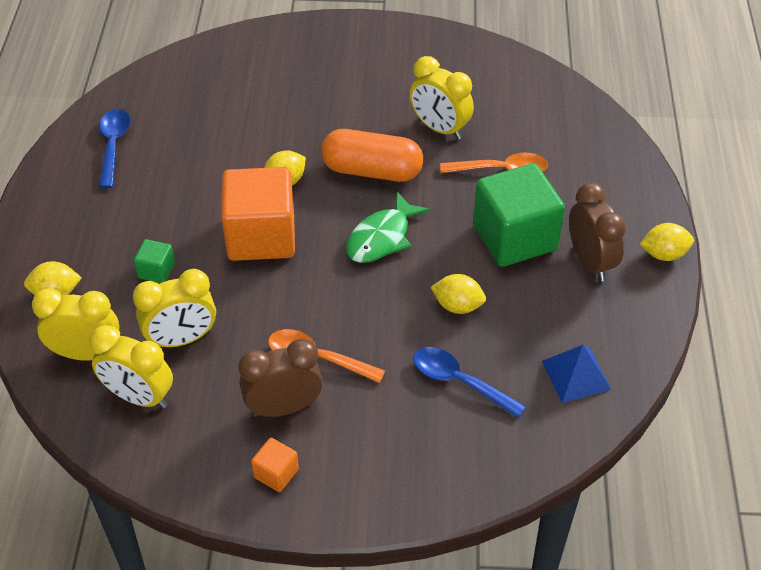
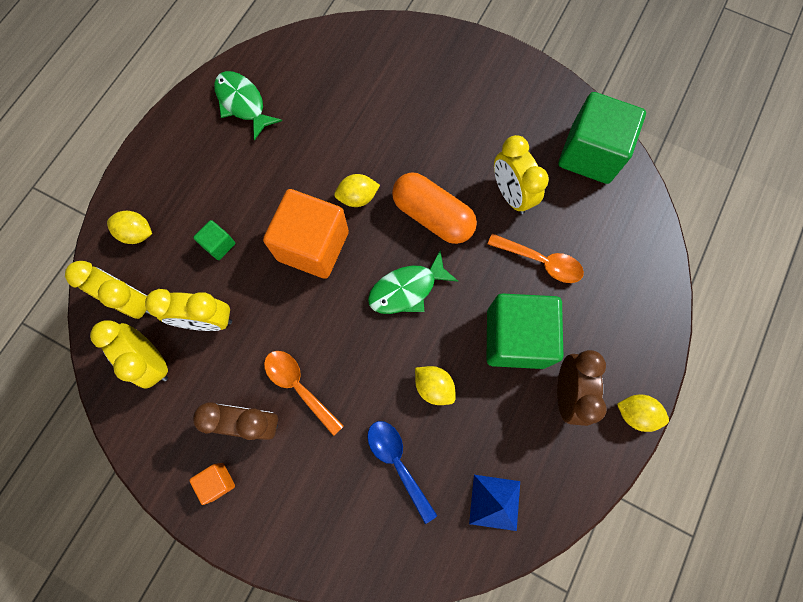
camera: 25 degrees right, 25 degrees up
blue spoon [99,109,131,188] -> green fish [214,71,282,141]
none -> green cube [559,92,646,184]

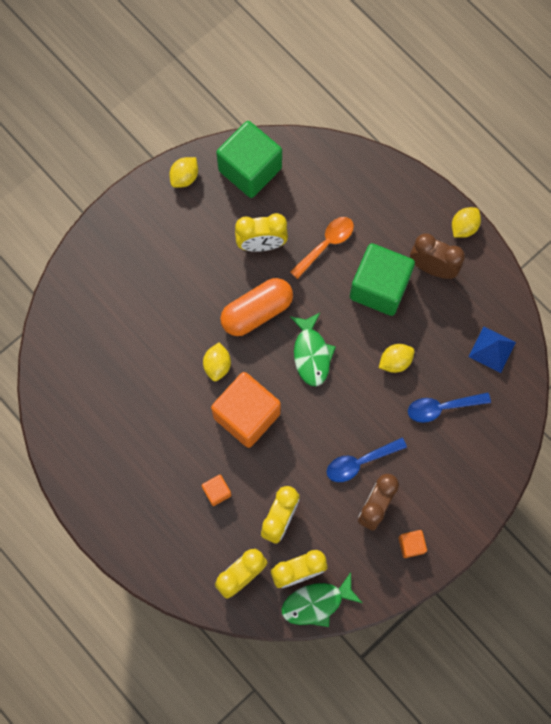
camera: 70 degrees left, 0 degrees up
yellow lemon [107,211,152,244] -> yellow lemon moved to [169,157,198,188]
green cube [193,220,235,260] -> orange cube [202,475,232,506]
green fish [214,71,282,141] -> green fish moved to [282,572,362,627]
orange spoon [264,351,344,436] -> blue spoon [327,438,407,482]

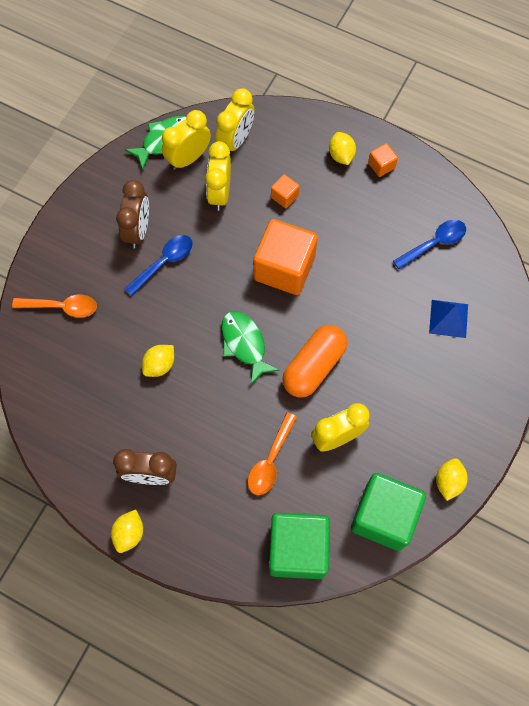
camera: 160 degrees right, 5 degrees down
yellow lemon [203,342,231,381] -> yellow lemon moved to [329,132,356,165]
green cube [350,243,415,316] -> green cube moved to [269,513,330,579]
orange cube [398,530,427,558] -> orange cube moved to [368,143,398,177]
blue spoon [408,392,491,423] -> blue spoon moved to [393,220,466,269]
blue pyramid [469,327,516,373] -> blue pyramid moved to [429,300,468,338]
none -> orange spoon [12,294,97,318]

